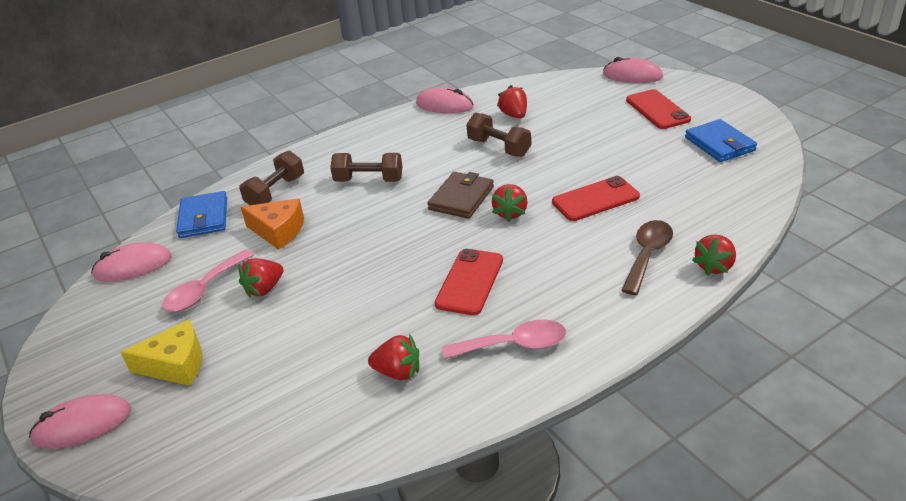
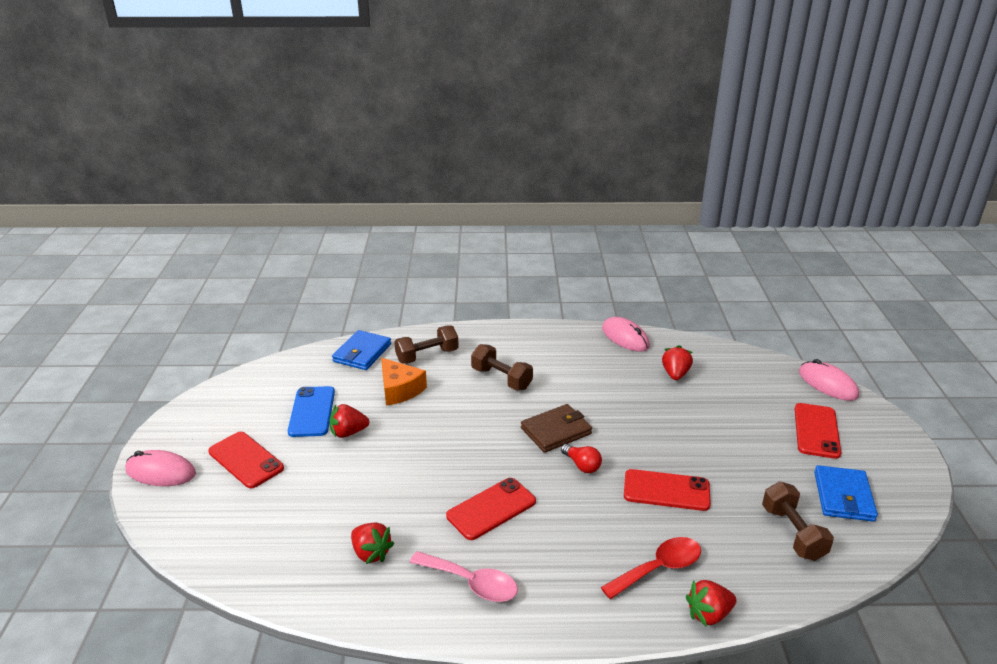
camera: 30 degrees right, 5 degrees down
pink mouse [91,242,172,282] -> none
yellow cheese [120,319,202,386] -> red phone [208,432,284,488]
pink spoon [162,249,254,312] -> blue phone [288,386,335,437]
brown dumbbell [466,113,531,157] -> brown dumbbell moved to [762,481,834,561]
red strawberry [492,184,528,222] -> red light bulb [561,444,602,473]
brown spoon [621,220,673,295] -> red spoon [601,537,701,599]

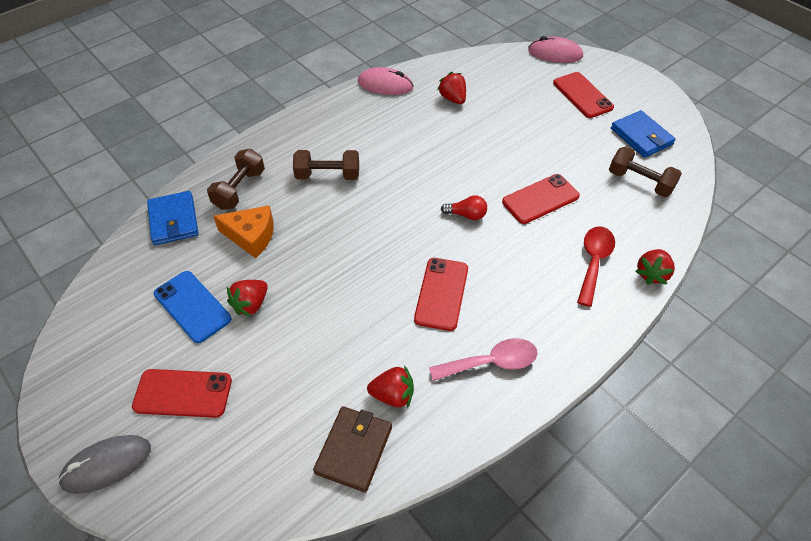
camera: 40 degrees left, 20 degrees up
pink mouse [125,450,196,486] -> grey mouse [58,435,151,494]
brown wallet [521,404,592,453] -> brown wallet moved to [313,406,392,493]

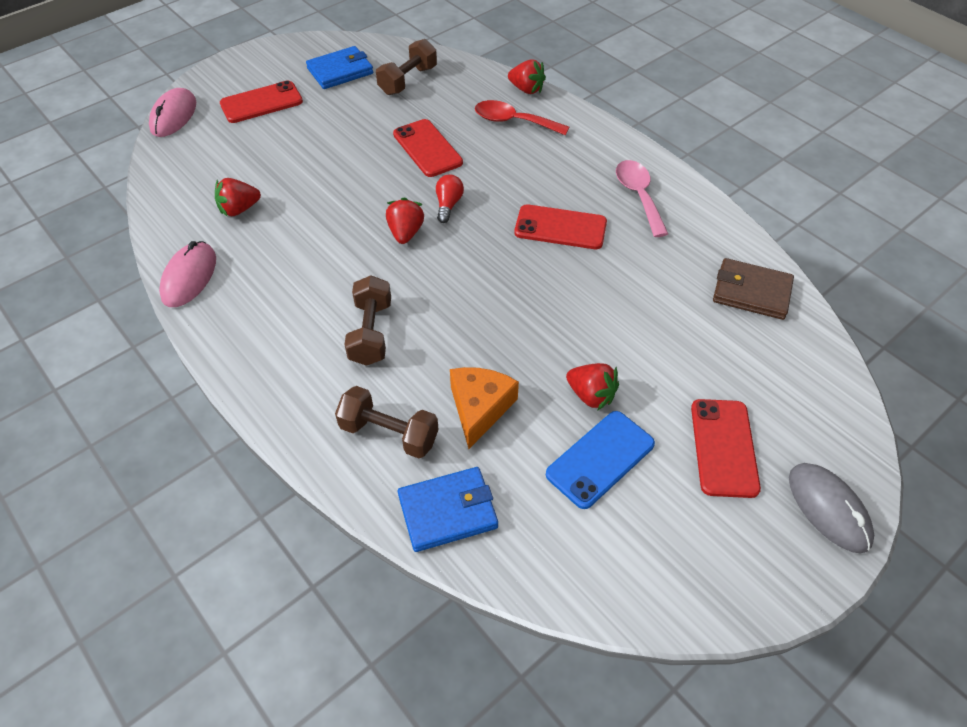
camera: 90 degrees left, 0 degrees up
red strawberry [367,365,414,408] -> red strawberry moved to [386,198,424,244]

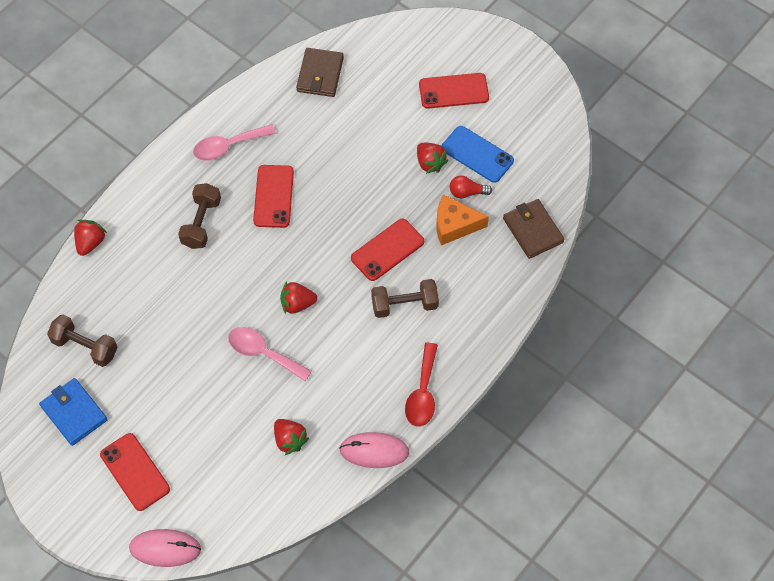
camera: 100 degrees left, 10 degrees up
brown dumbbell [335,386,439,458] -> brown dumbbell moved to [178,183,221,249]
red phone [393,119,463,177] -> red phone moved to [351,219,424,281]
blue wallet [398,467,498,552] -> brown wallet [503,199,565,259]
red light bulb [436,175,464,223] -> red light bulb moved to [450,176,492,198]
red spoon [475,100,569,136] -> red spoon moved to [405,343,438,427]
red strawberry [566,363,619,411] -> red strawberry turned 120 degrees clockwise [417,143,448,174]
grey mouse [789,463,874,554] -> none
none -> pink spoon [228,327,312,381]

